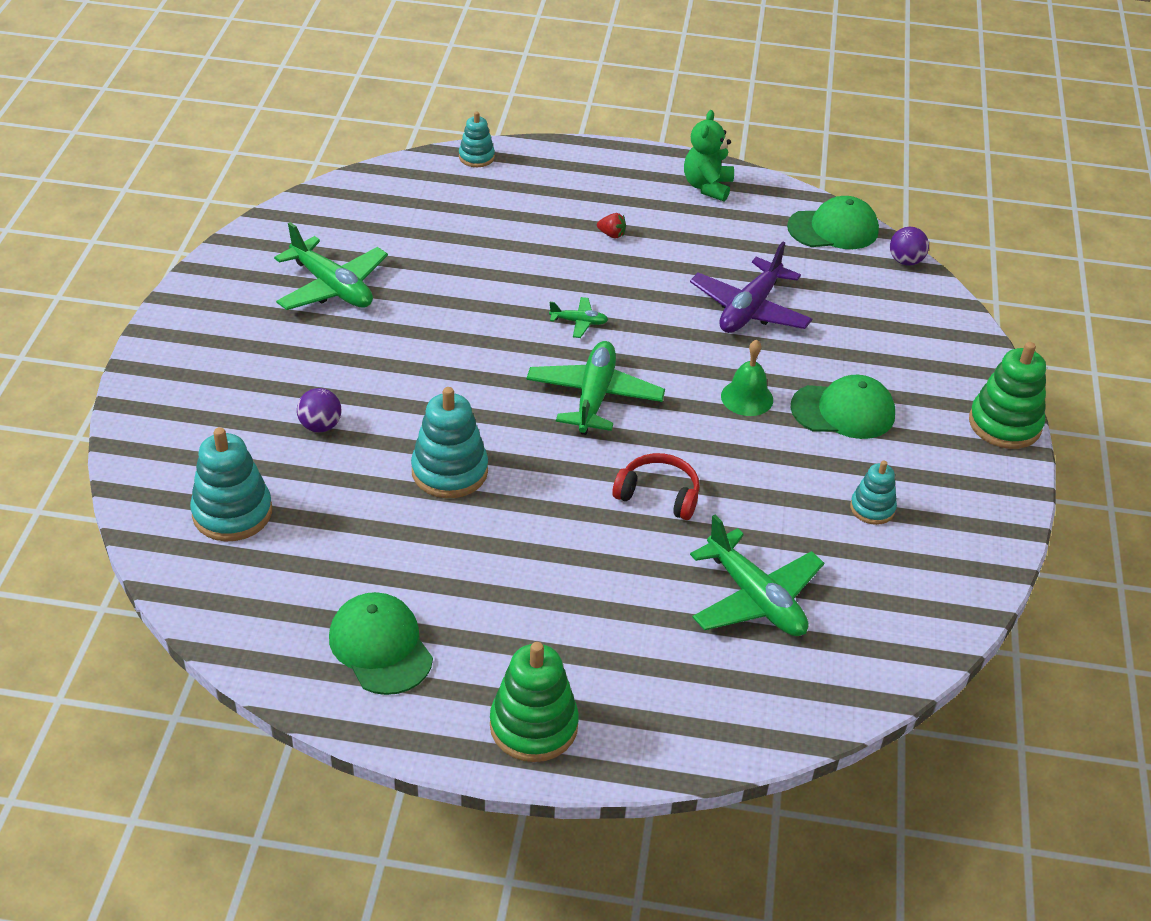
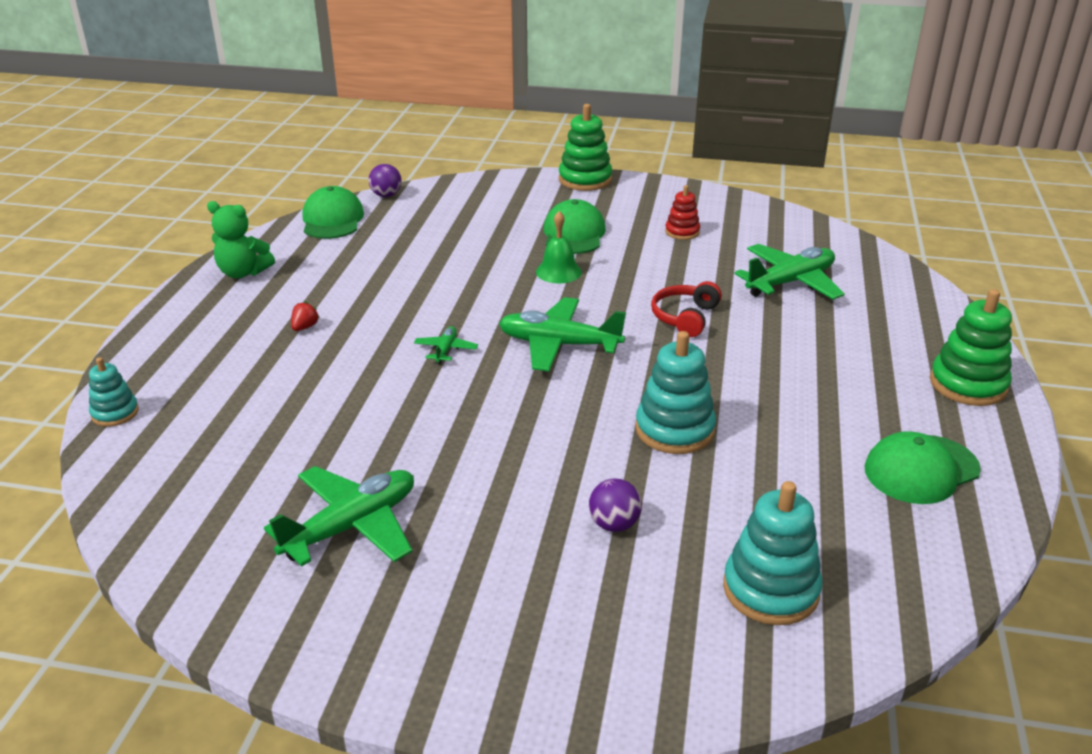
camera: 85 degrees left, 10 degrees down
purple plane [690,242,812,333] -> none
turquoise stacking toy [850,461,897,525] -> red stacking toy [665,185,700,240]

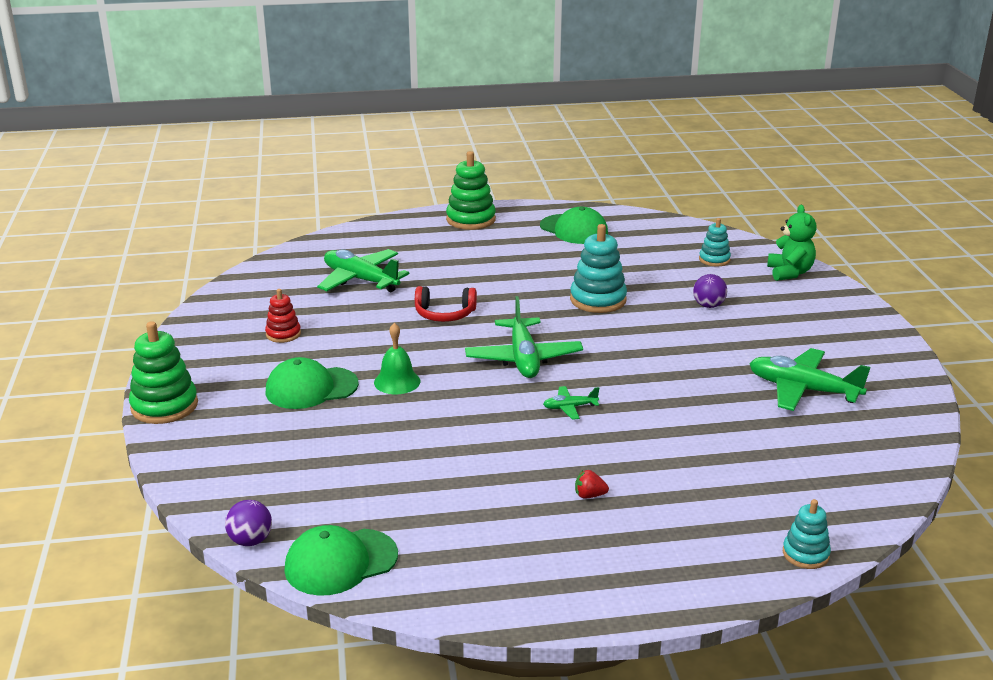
camera: 110 degrees left, 5 degrees down
green teddy bear [207,201,275,278] -> green teddy bear moved to [767,205,817,281]
turquoise stacking toy [723,481,822,625] -> turquoise stacking toy [699,218,731,267], size x0.59

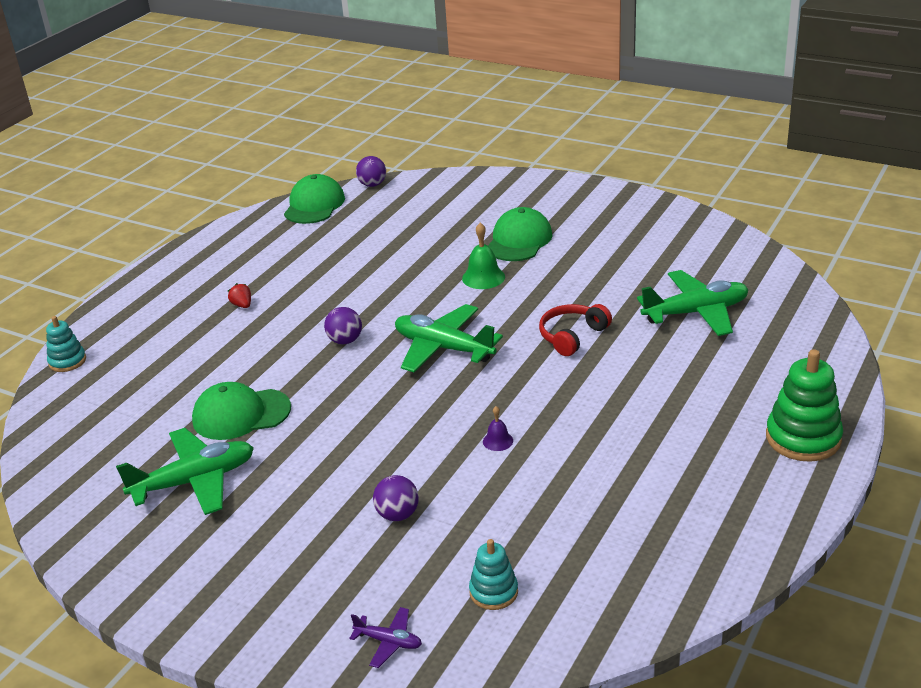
camera: 130 degrees right, 5 degrees up
green stacking toy [129,321,198,424] -> none
red stacking toy [265,289,301,343] -> none
green cap [540,207,608,244] -> green cap moved to [192,382,291,440]
green plane [543,386,599,420] -> purple ball [324,307,362,344]
turquoise stacking toy [570,224,627,313] -> purple bell [483,406,513,451]
red strawberry [575,470,609,499] -> red strawberry turned 75 degrees counterclockwise [228,283,251,308]
green teddy bear [767,205,817,281] -> purple plane [349,607,422,668]

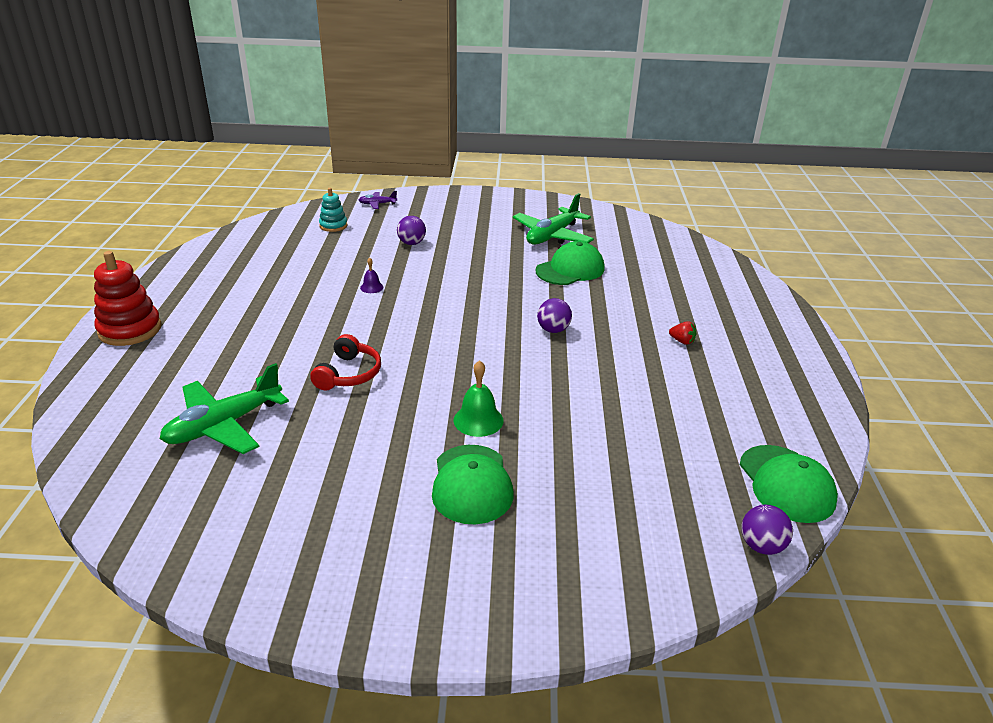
camera: 150 degrees right, 0 degrees up
turquoise stacking toy [46,316,86,372] -> none
green plane [395,304,503,372] -> none
green stacking toy [766,349,843,462] -> red stacking toy [94,251,161,346]

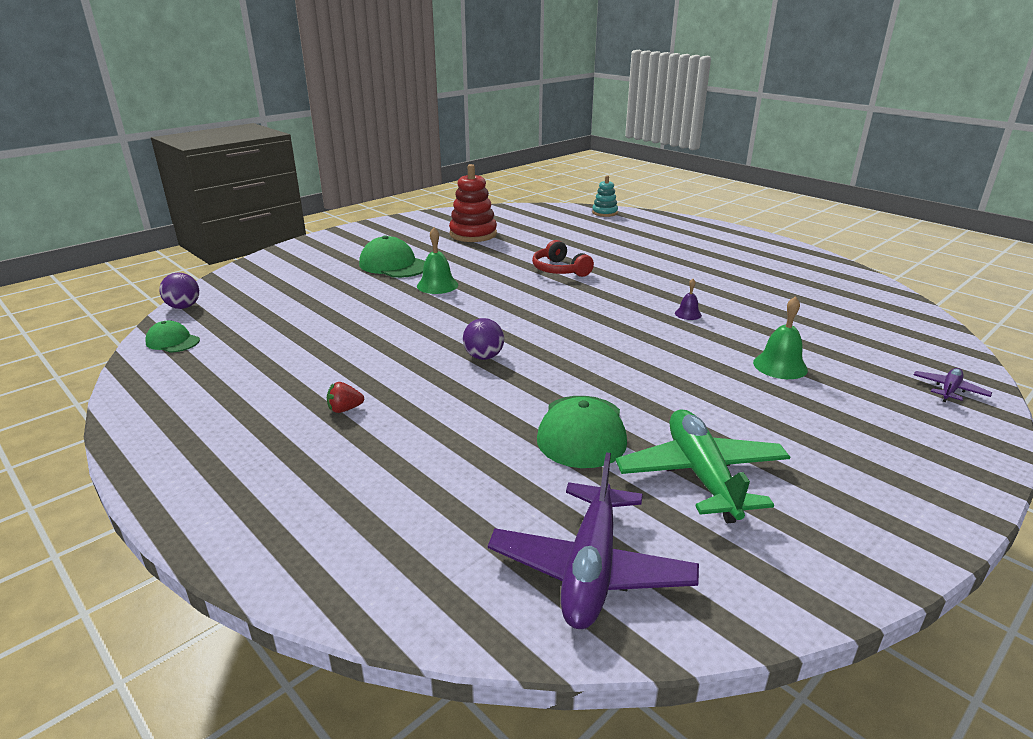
camera: 135 degrees right, 5 degrees down
red stacking toy [94,251,161,346] -> red stacking toy moved to [449,164,497,242]
green plane [160,363,289,454] -> none
turquoise stacking toy [319,188,347,232] -> turquoise stacking toy moved to [592,175,618,217]
purple ball [397,216,426,245] -> green bell [753,296,808,379]
green cap [740,445,838,523] -> green cap [145,320,200,353], size x0.58
none -> purple plane [488,452,699,629]

